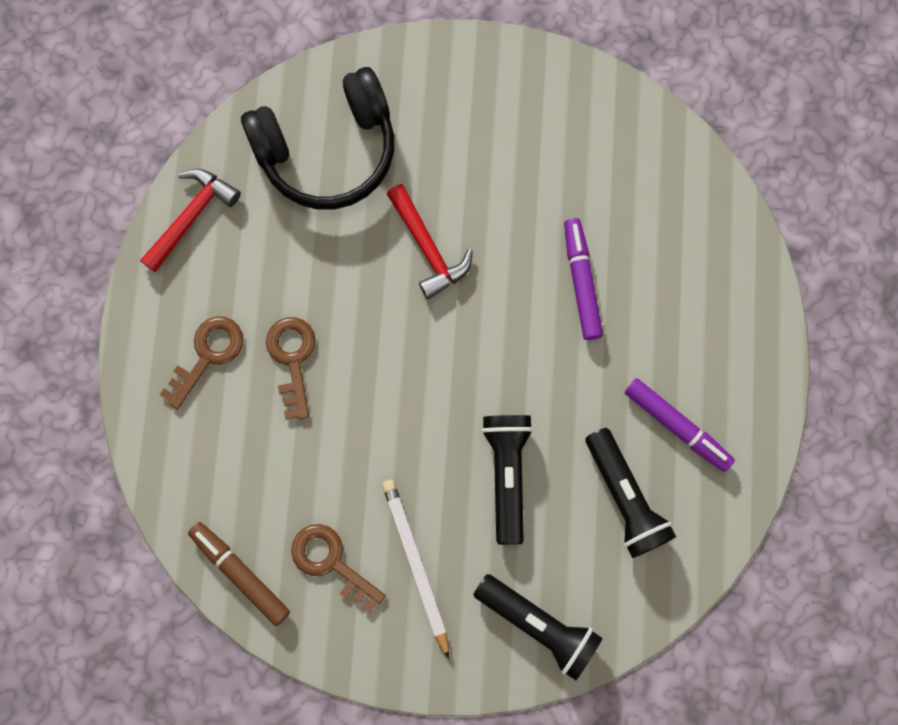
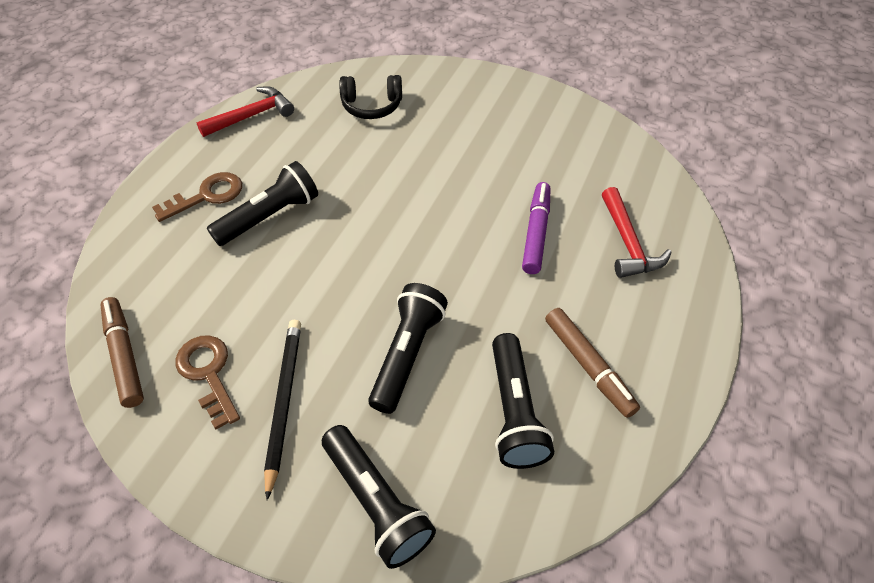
camera: 20 degrees right, 25 degrees down
black headphones [241,67,394,210] -> black headphones [339,75,402,119], size x0.56
brown key [266,317,316,419] -> black flashlight [207,161,318,246]
white pencil [382,480,449,659] -> black pencil [264,320,301,500]
red hammer [387,184,473,299] -> red hammer moved to [602,187,672,278]
purple marker [625,378,735,472] -> brown marker [545,308,640,418]

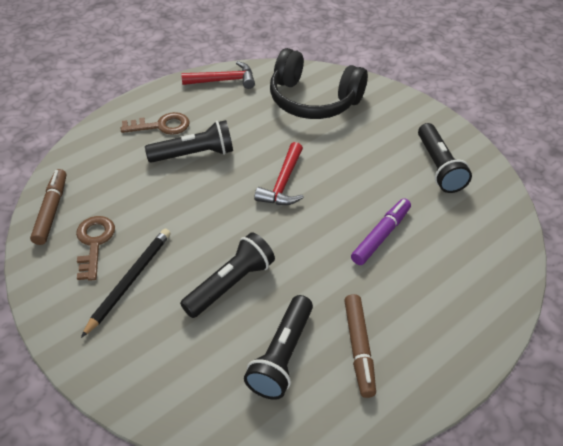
camera: 25 degrees right, 5 degrees down
black flashlight [322,425,436,569] -> black flashlight moved to [418,123,472,193]
black headphones [339,75,402,119] -> black headphones [270,48,368,119], size x1.79
red hammer [602,187,672,278] -> red hammer moved to [254,142,304,205]

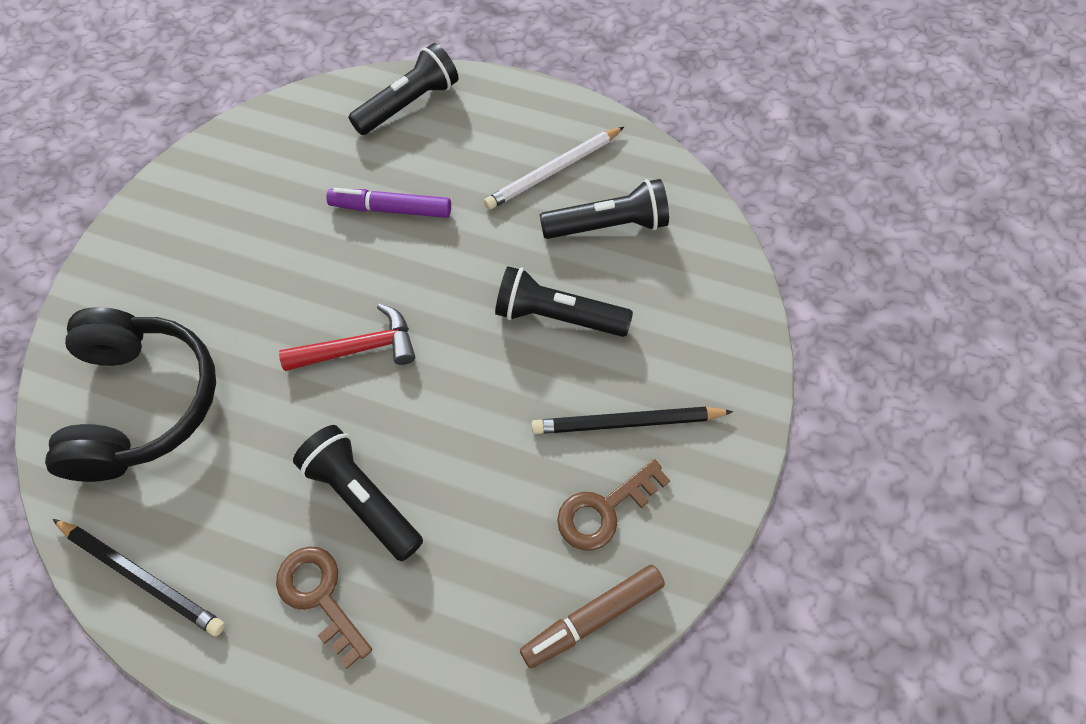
camera: 120 degrees left, 15 degrees up
red hammer [181,61,255,89] -> black pencil [53,519,225,636]
brown marker [344,294,376,398] -> white pencil [484,127,624,210]
black flashlight [418,123,472,193] -> black flashlight moved to [348,43,459,135]

